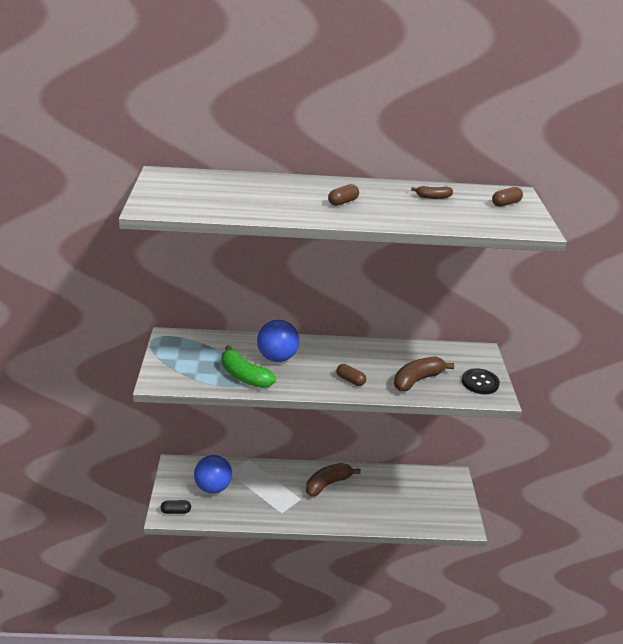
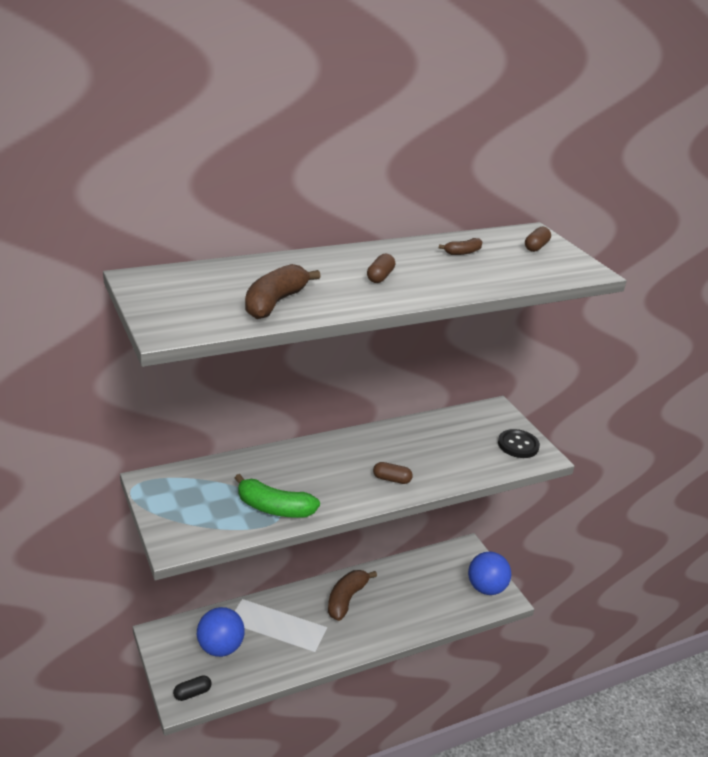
camera: 25 degrees left, 0 degrees up
blue ball [257,320,299,362] -> blue ball moved to [468,552,511,595]
brown banana [394,356,454,391] -> brown banana moved to [245,264,321,319]

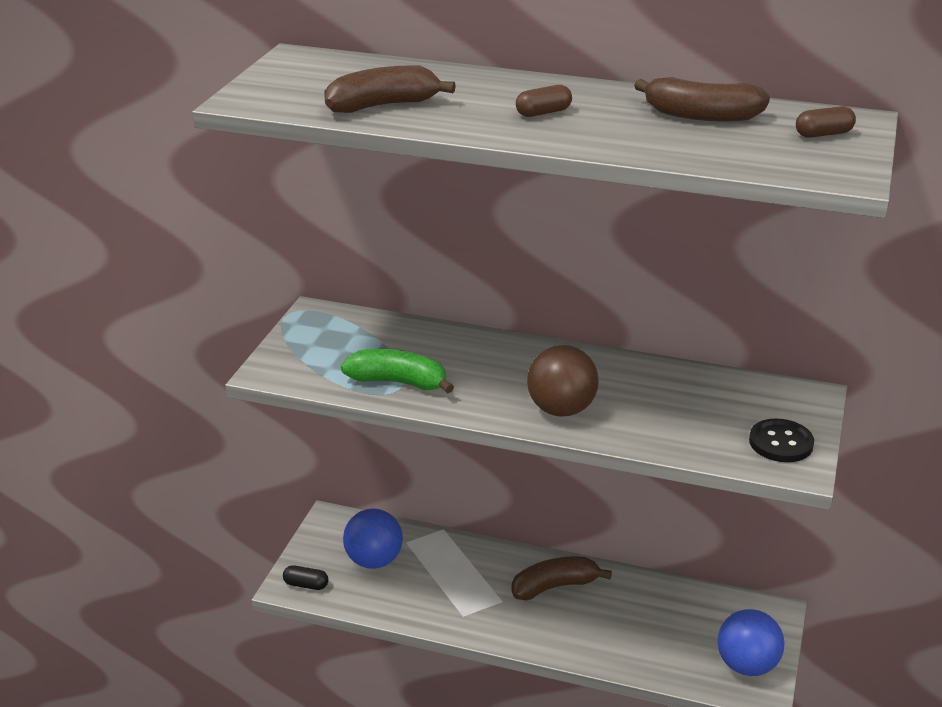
camera: 45 degrees right, 0 degrees up
green banana [235,474,320,518] -> green banana turned 135 degrees clockwise [341,349,454,393]
brown capsule [373,462,413,484] -> brown ball [527,345,599,417]
brown banana [439,238,482,255] -> brown banana [634,77,770,121], size x1.92

